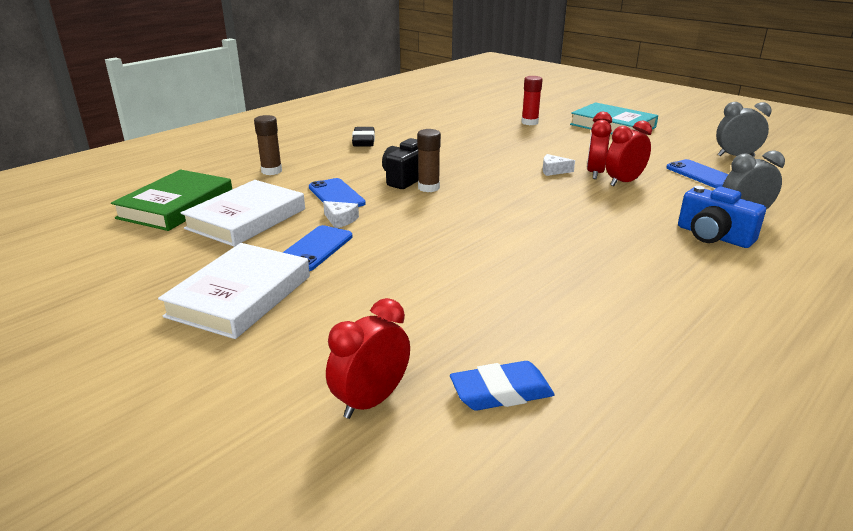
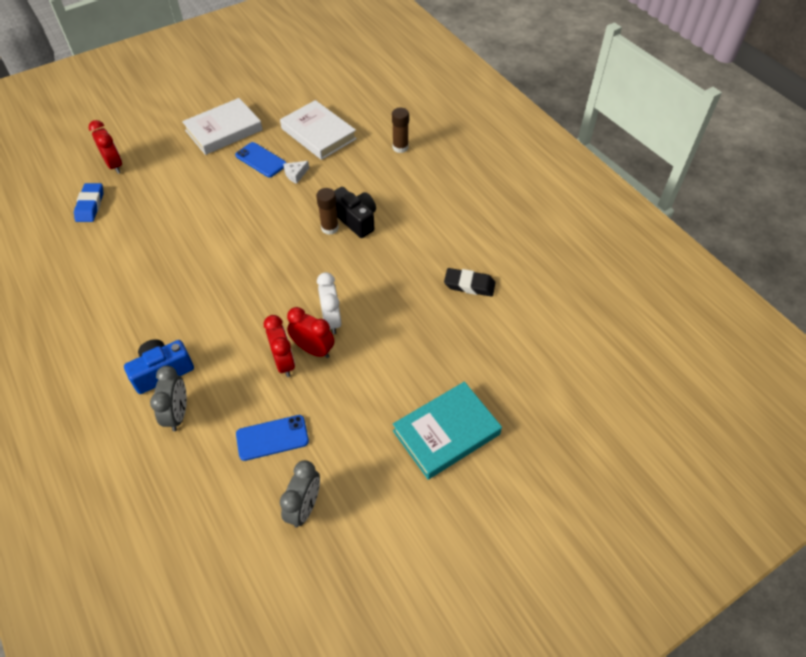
camera: 105 degrees right, 25 degrees up
green book [111,170,232,231] -> none
white book [158,243,310,339] -> white book turned 75 degrees counterclockwise [182,98,263,155]
blue phone [309,178,366,207] -> none
black eraser [352,127,375,147] -> black eraser moved to [444,268,496,297]
red glue stick [521,76,543,125] -> none
white cheese [543,154,575,176] -> white clock [317,272,341,334]

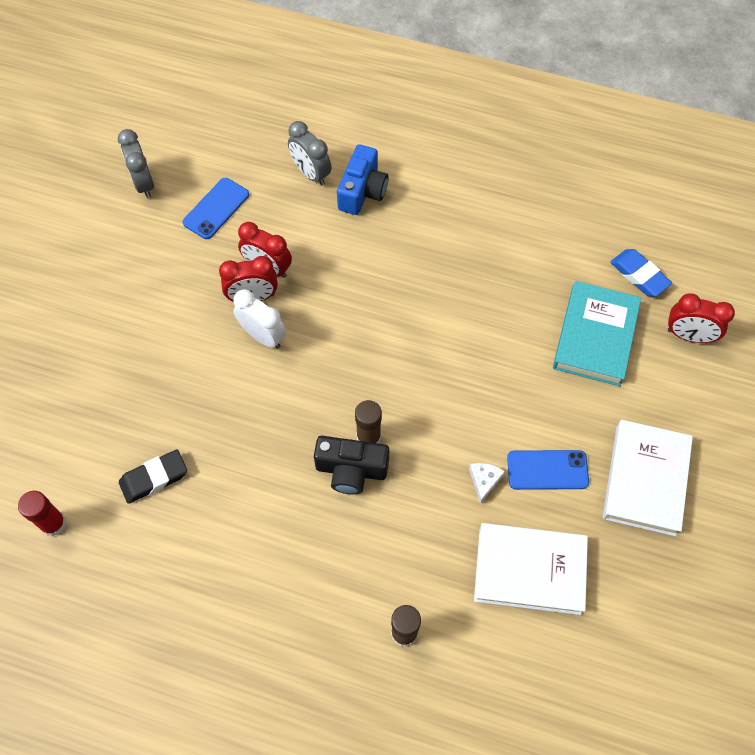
camera: 140 degrees right, 10 degrees up
turquoise book [393,382,502,479] -> turquoise book moved to [553,281,641,386]
none -> red glue stick [18,491,67,536]

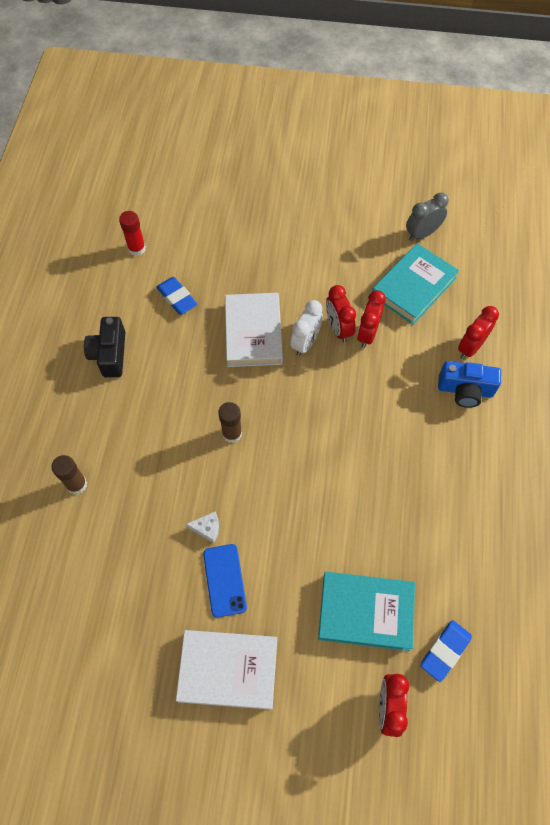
camera: 80 degrees right, 0 degrees up
black eraser [119,450,187,504] -> blue eraser [156,277,198,314]
blue phone [183,178,249,239] -> turquoise book [372,243,459,325]
grey clock [288,121,332,186] -> red clock [458,306,499,359]
black camera [314,436,389,494] -> black camera moved to [84,317,125,377]
white book [474,523,588,615] -> white book moved to [225,293,283,367]

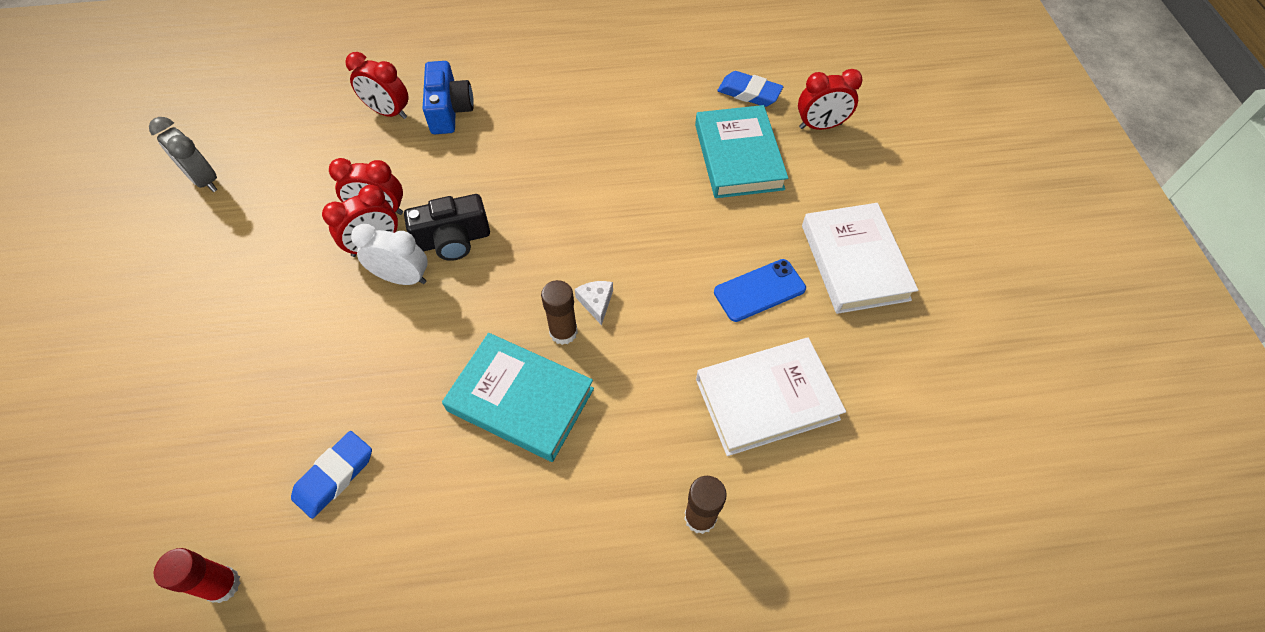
camera: 105 degrees left, 5 degrees down
black camera [84,317,125,377] -> black camera moved to [404,194,490,261]
white cheese [186,511,219,543] -> white cheese moved to [575,281,613,325]
white book [225,293,283,367] -> white book moved to [696,338,846,456]
turquoise book [372,243,459,325] -> turquoise book moved to [442,333,594,462]

